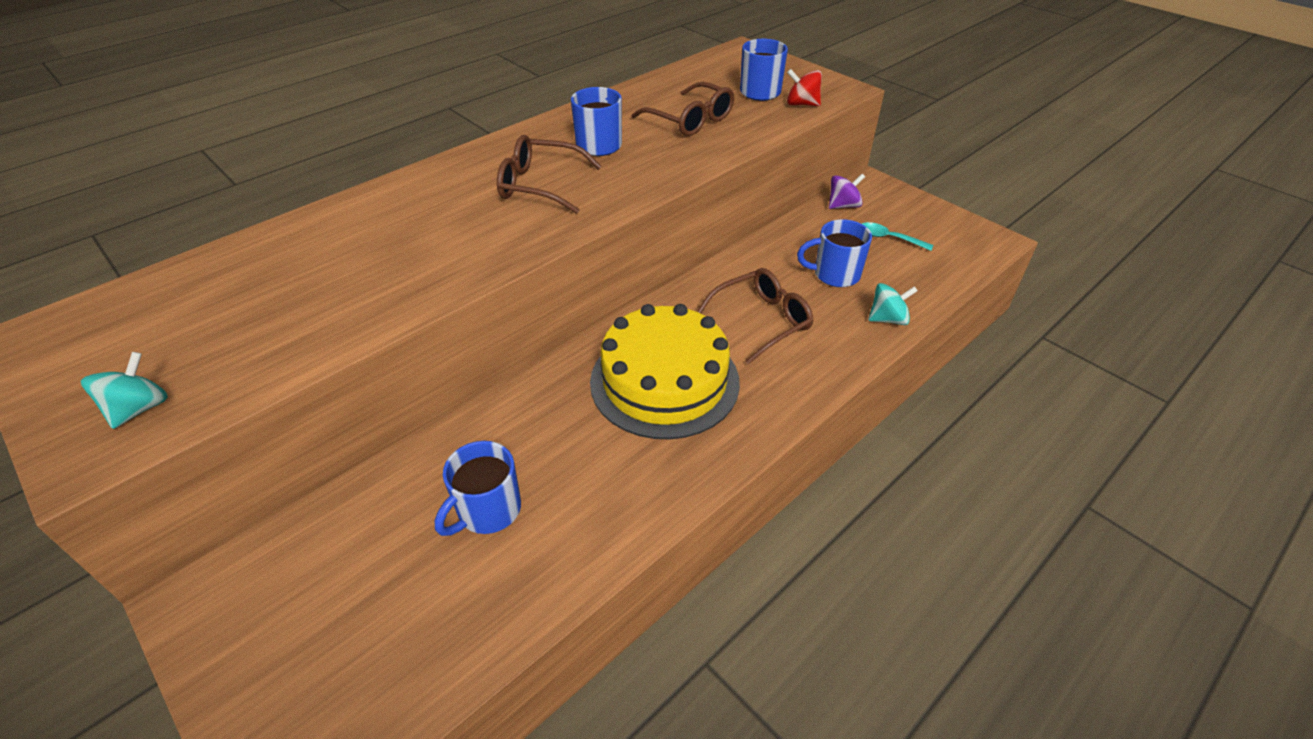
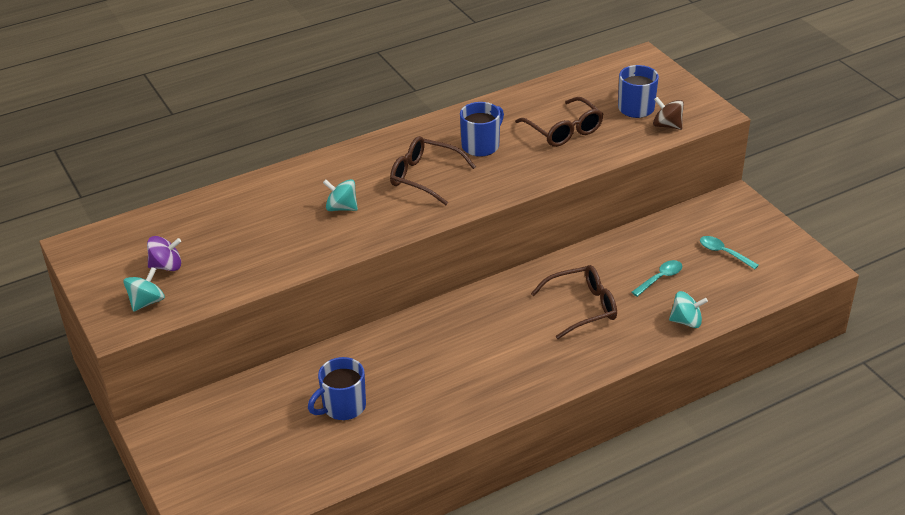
camera: 15 degrees right, 5 degrees down
yellow cake [590,304,740,440] -> none
red spinning top [787,69,822,106] -> brown spinning top [653,97,684,130]
blue mug [797,219,872,287] -> turquoise spoon [631,260,682,297]
purple spinning top [829,174,865,209] -> purple spinning top moved to [147,236,181,271]
none -> turquoise spinning top [323,179,358,211]

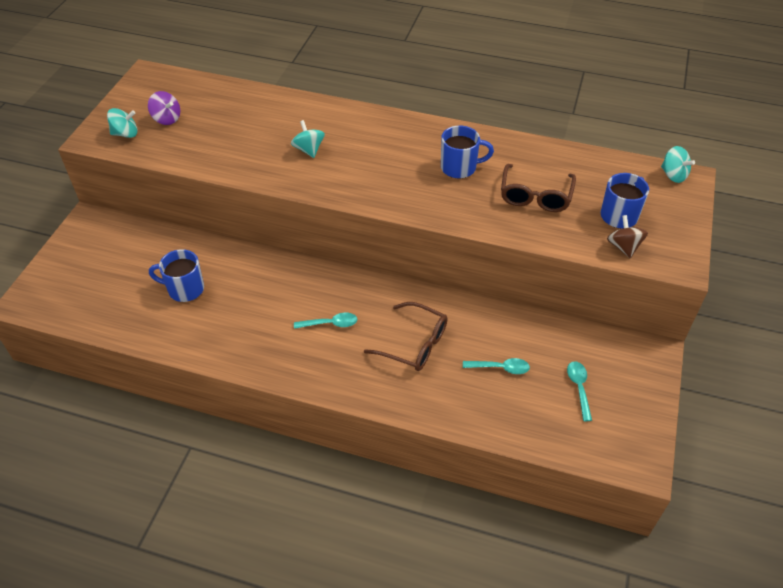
camera: 45 degrees right, 10 degrees up
brown glasses [390,136,476,205] -> none
turquoise spinning top [669,291,708,328] -> turquoise spinning top moved to [661,146,695,183]
none -> turquoise spoon [294,313,357,329]

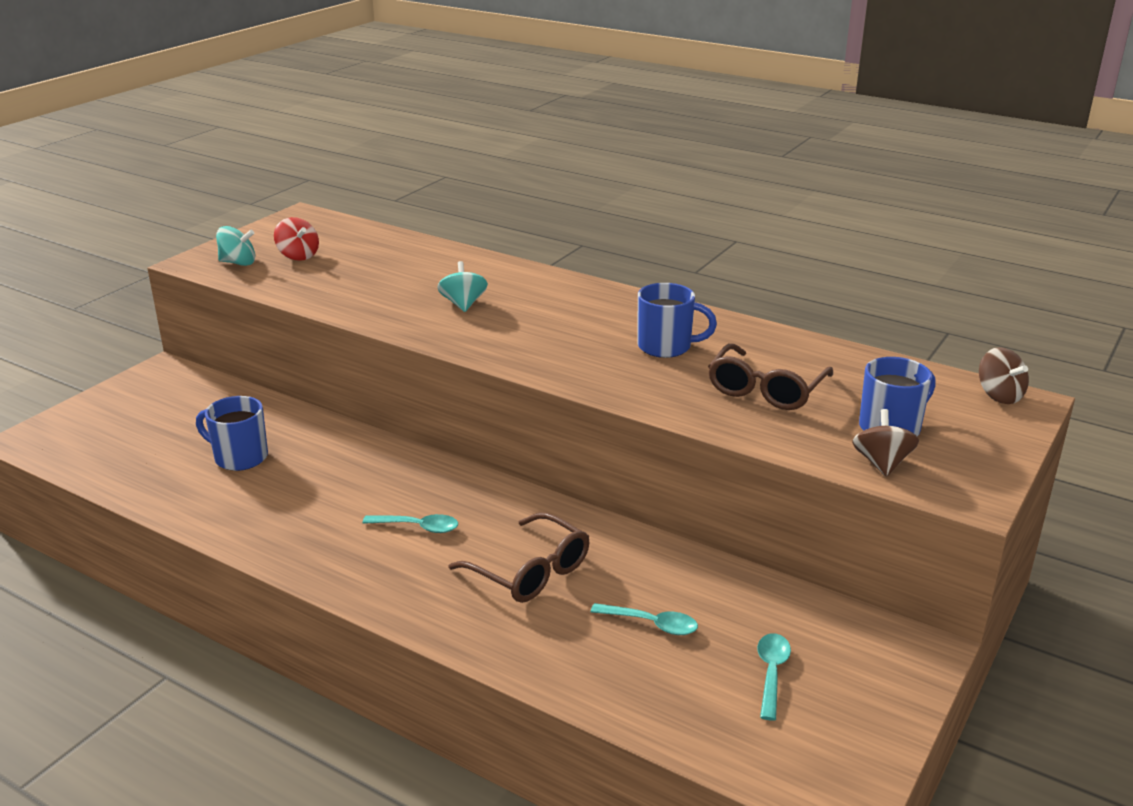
camera: 15 degrees right, 20 degrees down
purple spinning top [148,91,180,125] -> red spinning top [274,217,319,261]
turquoise spinning top [661,146,695,183] -> brown spinning top [979,347,1029,404]

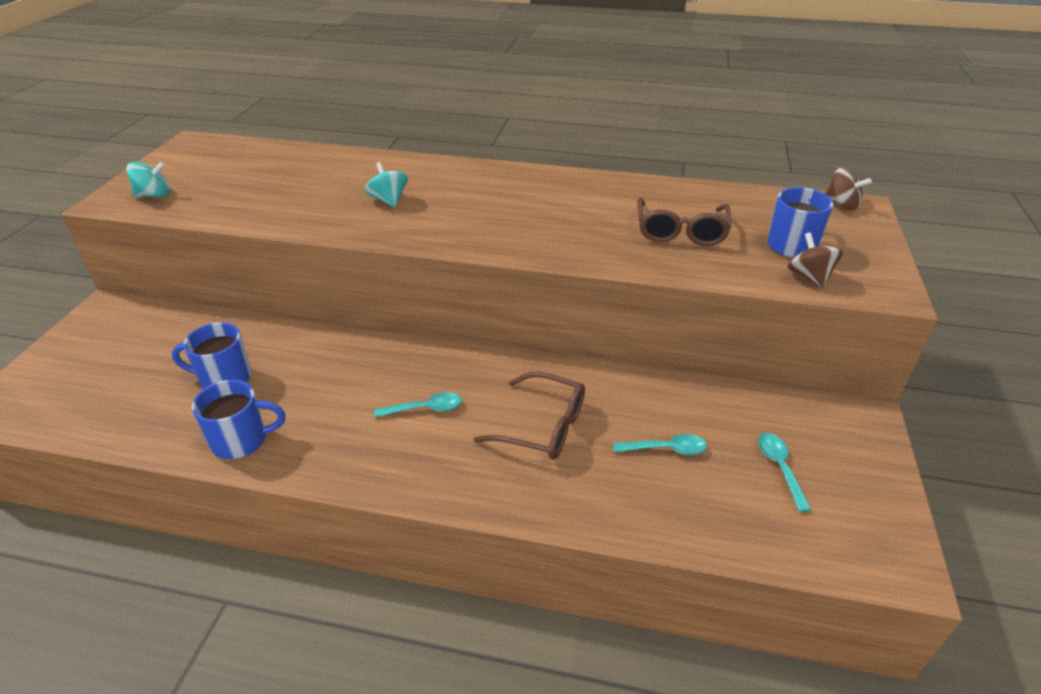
camera: 20 degrees left, 10 degrees up
red spinning top [274,217,319,261] -> none
blue mug [638,283,717,358] -> blue mug moved to [192,380,285,459]

